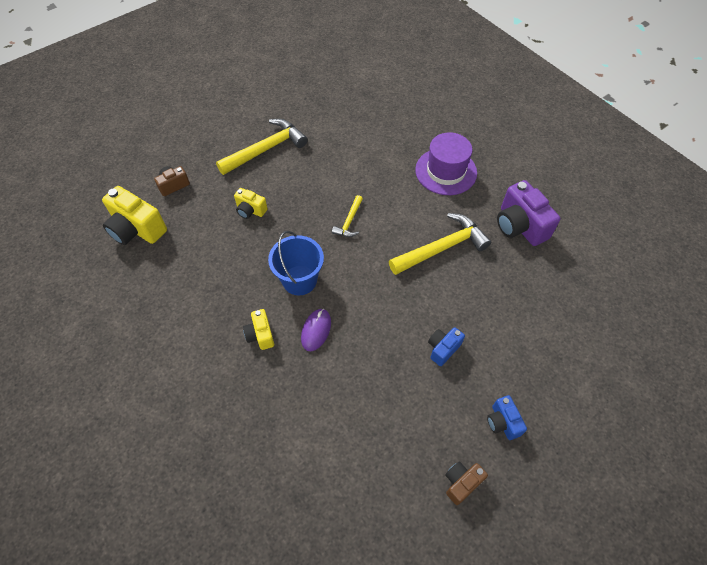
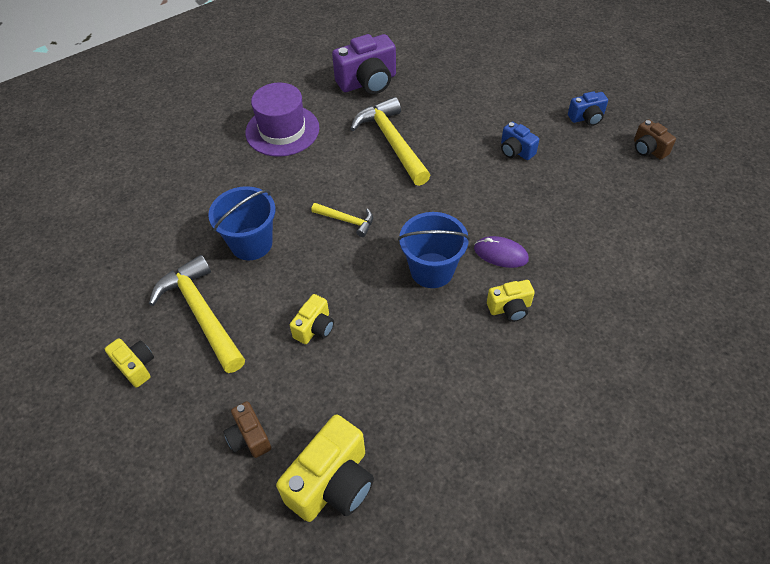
camera: 85 degrees left, 5 degrees down
none -> yellow camera [105,338,154,388]
none -> blue bucket [208,186,276,261]

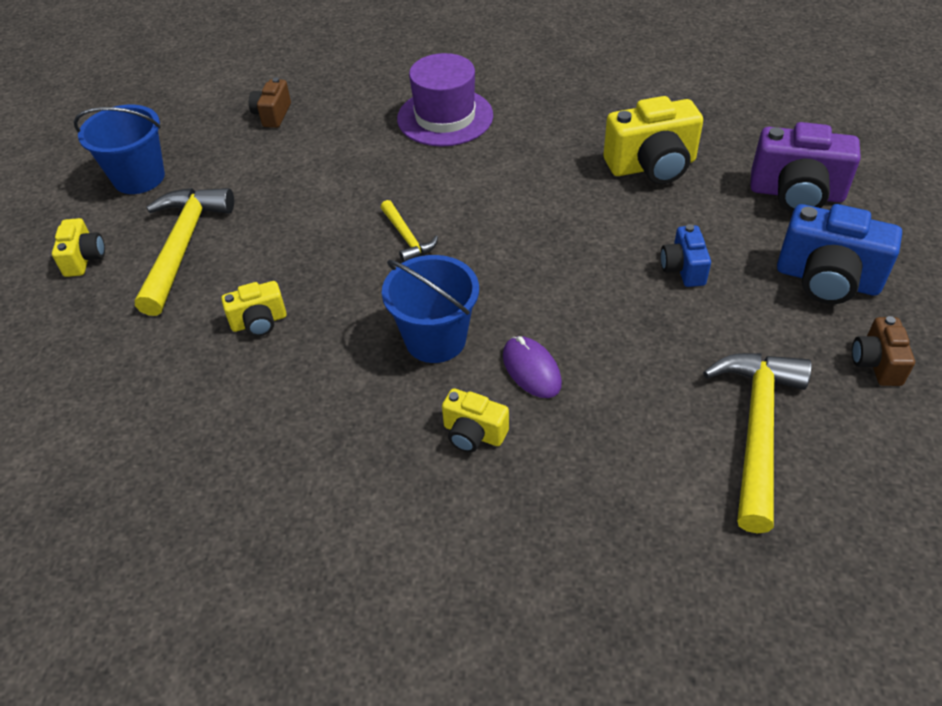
camera: 40 degrees right, 5 degrees down
blue bucket [208,186,276,261] -> blue bucket moved to [74,105,165,194]
brown camera [224,401,271,458] -> brown camera moved to [249,78,291,128]
yellow camera [276,415,374,522] -> yellow camera moved to [604,96,703,184]
purple camera [332,34,396,94] -> purple camera moved to [750,122,861,212]
yellow hammer [351,97,431,186] -> yellow hammer moved to [703,353,812,534]
blue camera [568,91,608,126] -> blue camera [777,204,902,304], size x1.82

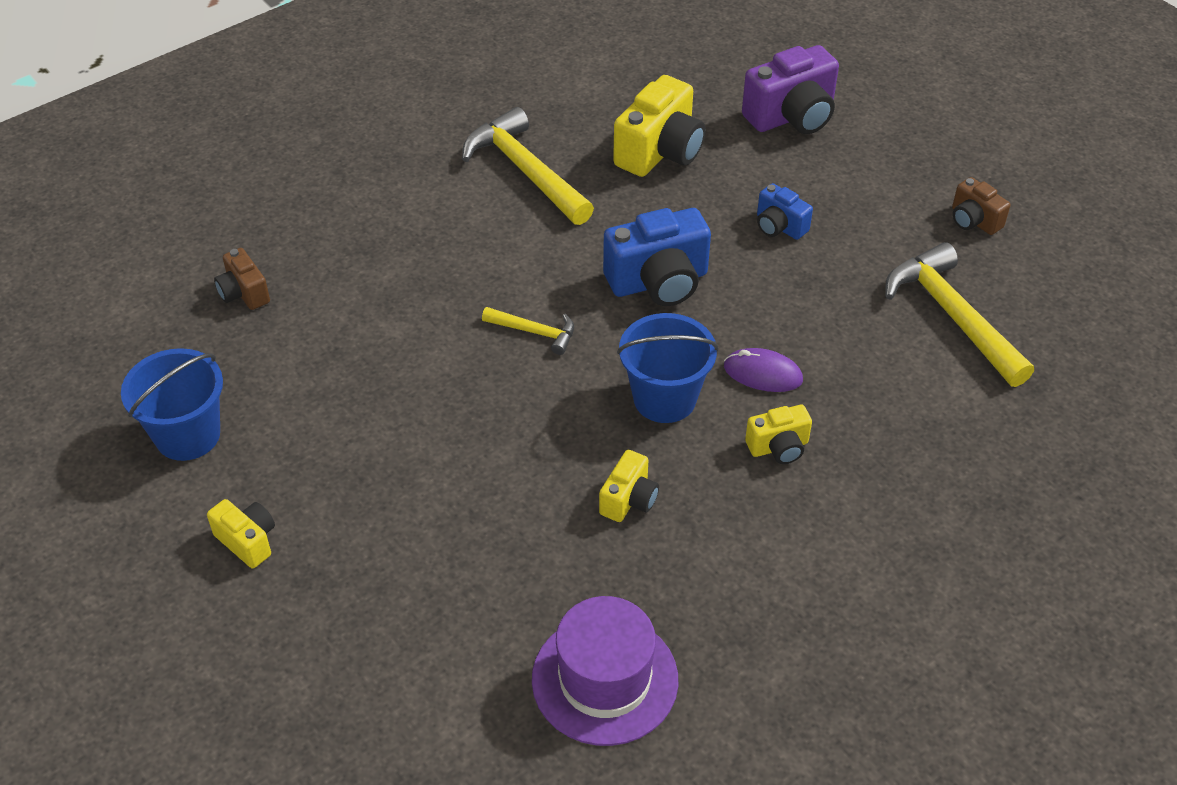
camera: 45 degrees left, 0 degrees up
yellow hammer [135,188,234,316] -> yellow hammer moved to [462,107,594,225]
yellow camera [221,281,287,336] -> yellow camera moved to [599,450,659,522]
purple hat [397,53,493,147] -> purple hat moved to [532,596,678,746]
blue camera [777,204,902,304] -> blue camera moved to [603,208,711,306]

